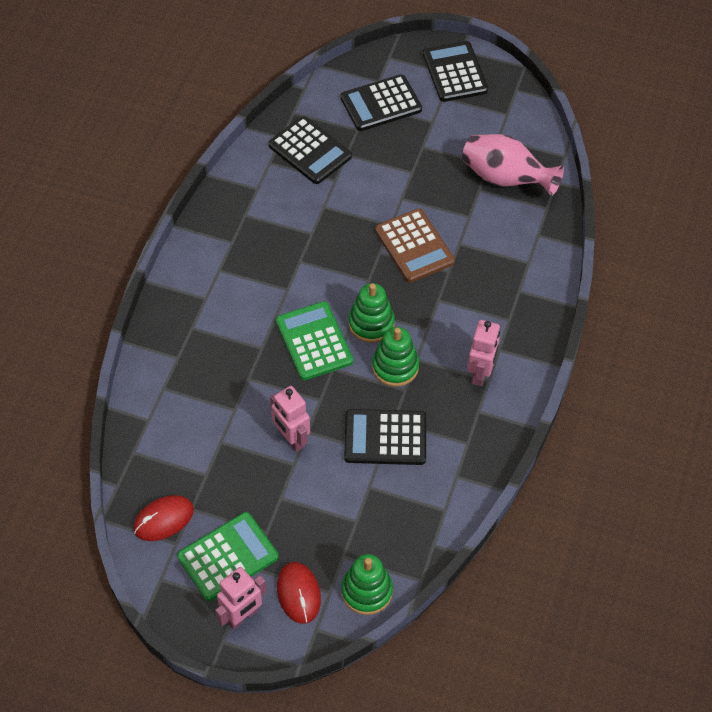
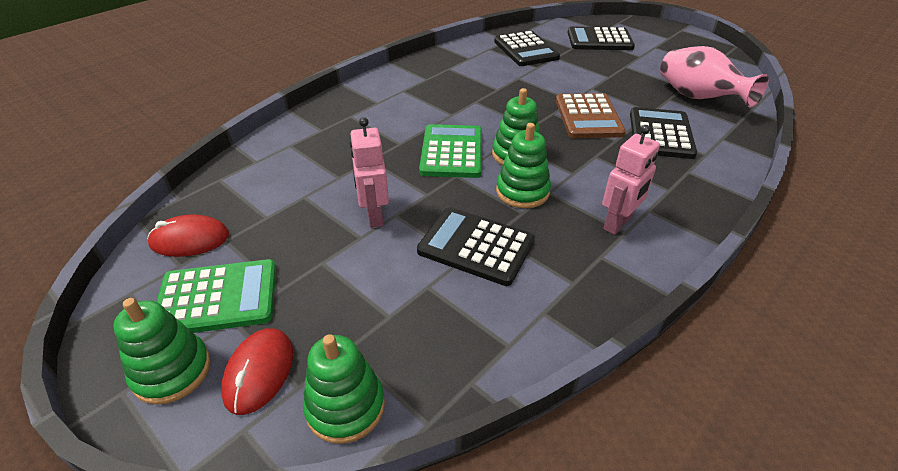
camera: 25 degrees right, 15 degrees down
pink robot [215,567,267,630] -> green stacking toy [113,298,211,405]
black calculator [423,41,488,102] -> black calculator moved to [630,107,697,159]

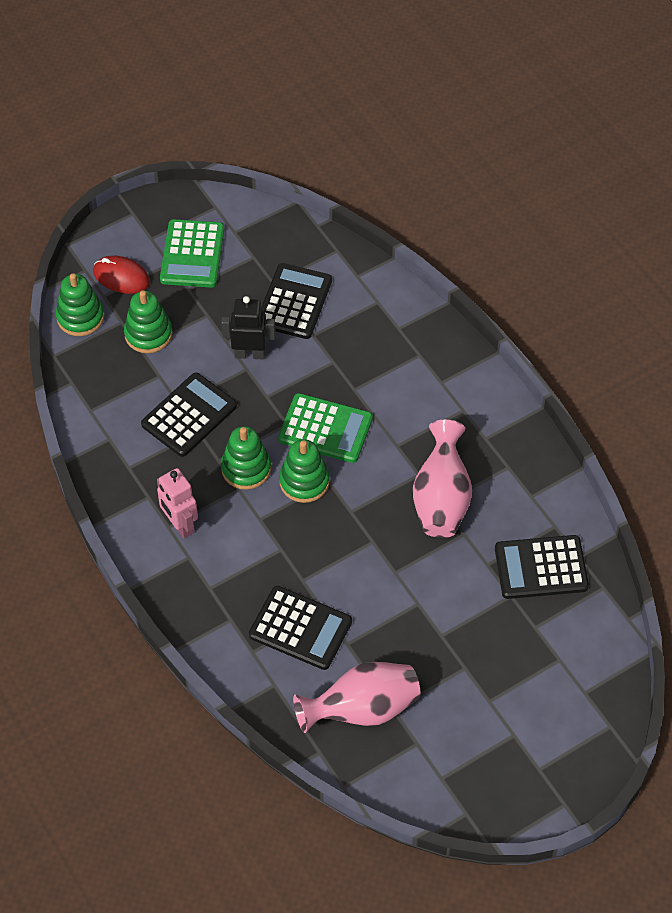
camera: 105 degrees right, 15 degrees up
green stacking toy [113,298,211,405] -> green stacking toy moved to [124,291,172,353]
red mouse [147,214,229,257] -> none
pink robot [350,117,389,228] -> black robot [221,296,276,359]
brown calculator [556,93,626,138] -> none
black calculator [568,27,635,50] -> black calculator moved to [261,263,332,339]
none -> pink vase [413,420,472,538]

